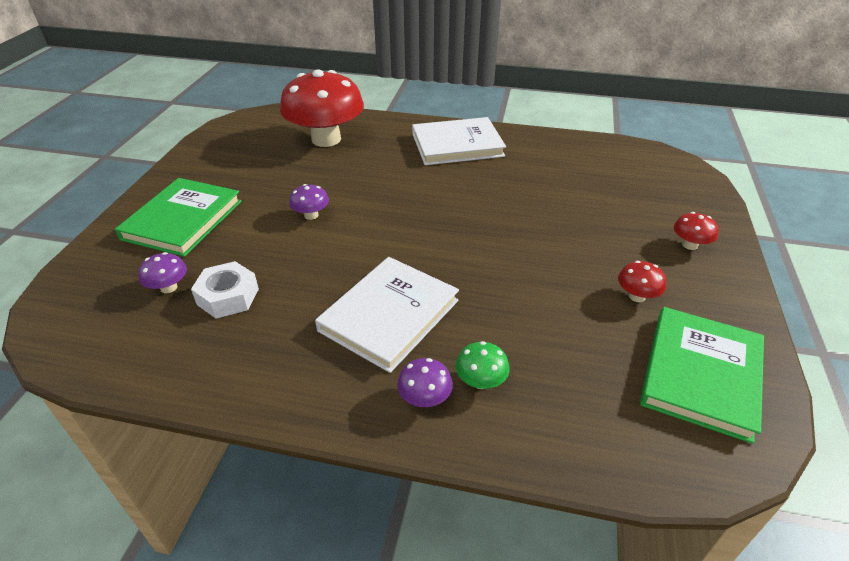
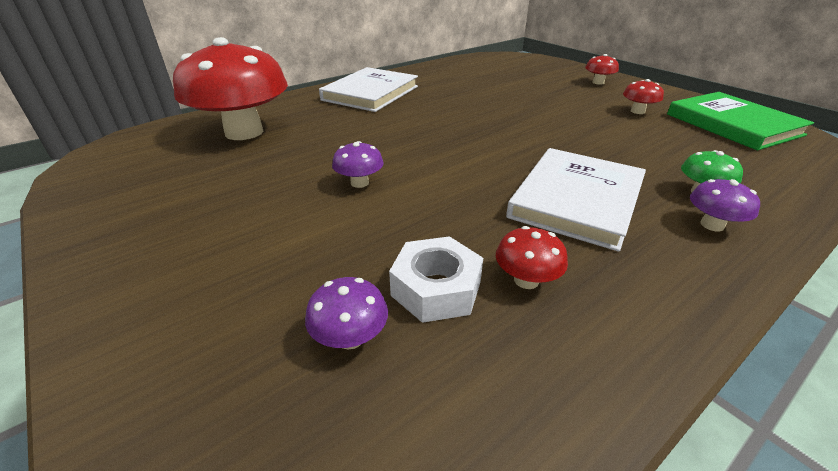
camera: 50 degrees left, 5 degrees down
green book [115,178,242,257] -> none
white book [315,257,459,373] -> white book turned 45 degrees clockwise [506,148,646,252]
none -> red mushroom [496,226,568,289]

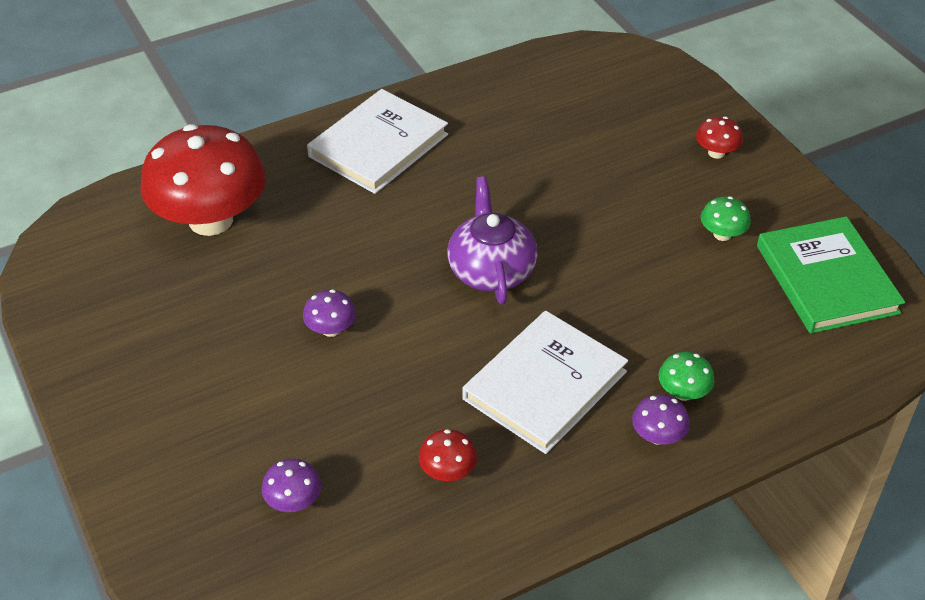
camera: 10 degrees right, 10 degrees up
white nut [389,236,483,323] -> none
red mushroom [623,79,664,114] -> green mushroom [701,196,751,241]
none -> purple teapot [447,176,538,304]

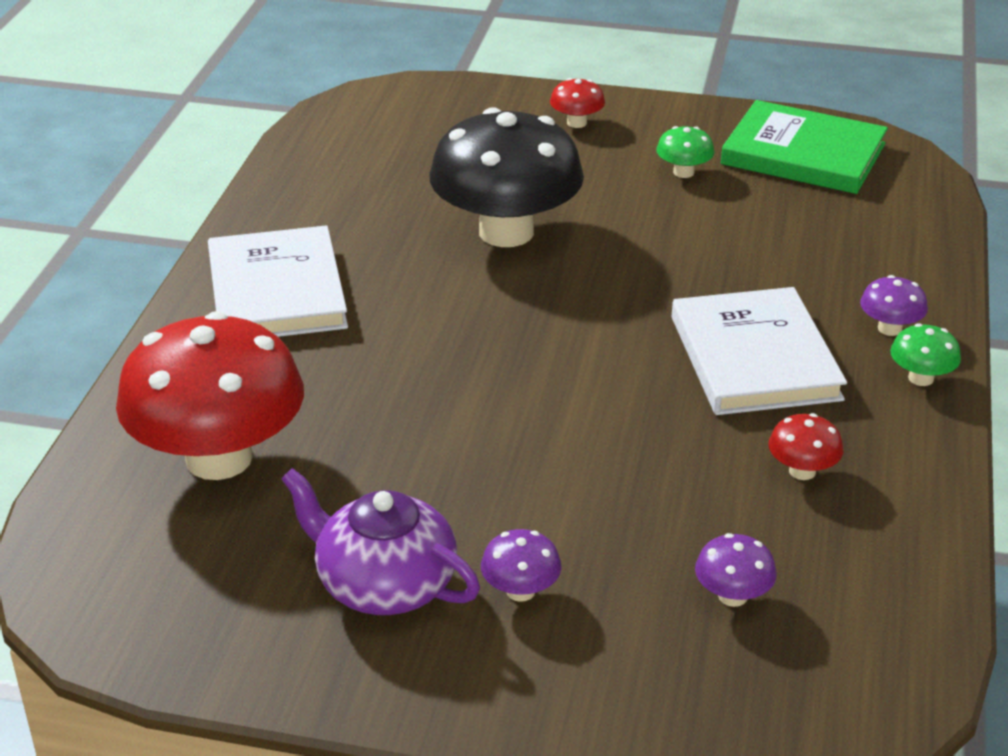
camera: 50 degrees left, 10 degrees down
purple mushroom [303,289,356,337] -> purple mushroom moved to [481,529,562,602]
purple teapot [447,176,538,304] -> purple teapot moved to [281,468,480,615]
green mushroom [659,352,715,401] -> green mushroom moved to [890,323,961,386]
none -> black mushroom [429,107,584,247]

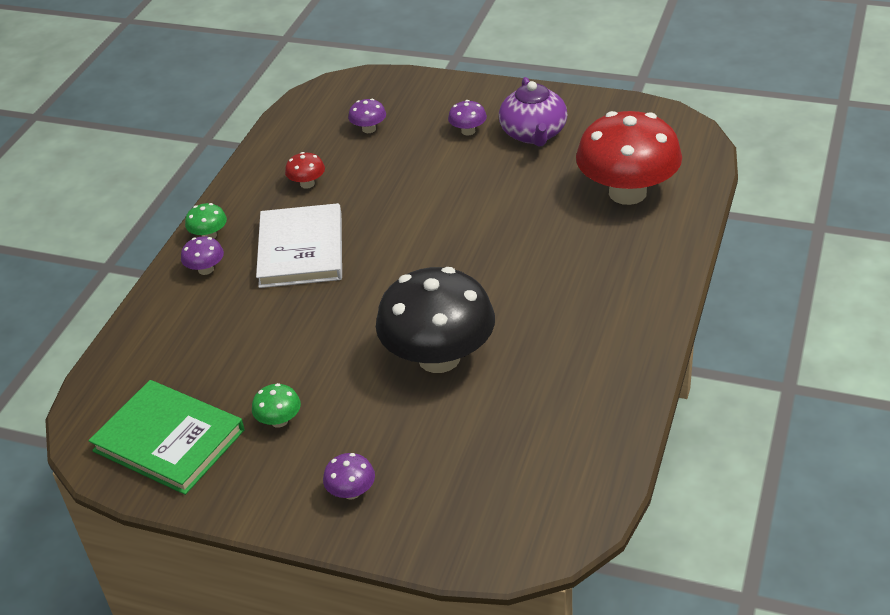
camera: 170 degrees left, 5 degrees up
white book [208,225,348,337] -> none
purple teapot [281,468,480,615] -> purple teapot turned 45 degrees clockwise [499,77,567,147]
red mushroom [550,78,605,128] -> purple mushroom [323,453,375,500]

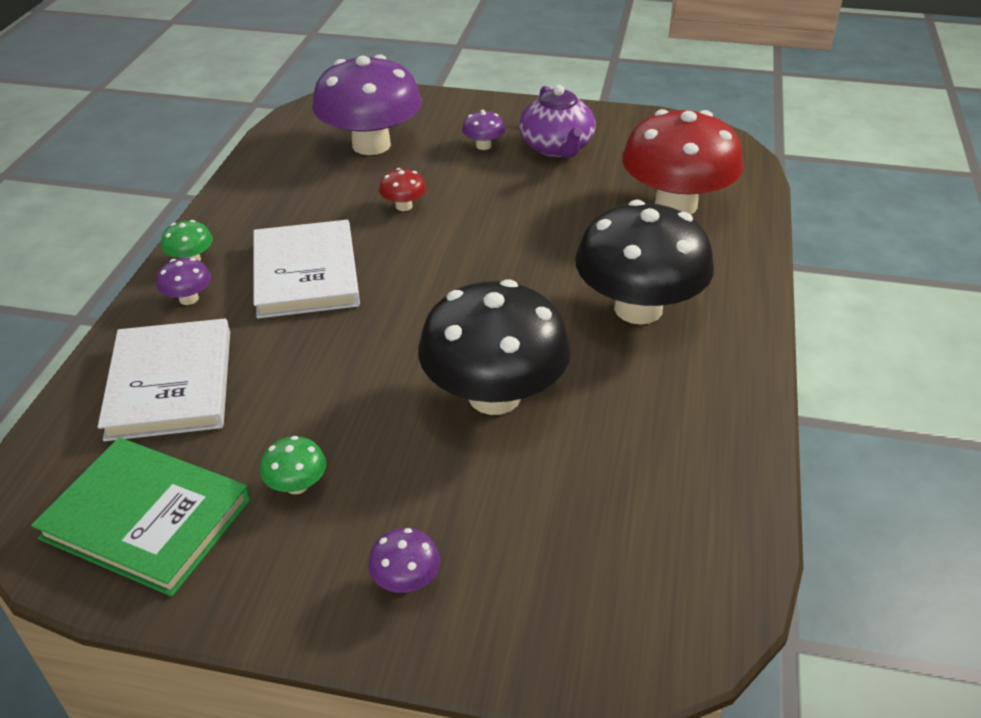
camera: 10 degrees left, 0 degrees up
red mushroom [285,152,325,189] -> red mushroom moved to [379,168,426,211]
purple mushroom [348,99,386,133] -> purple mushroom [312,55,422,155], size x2.49
none -> white book [98,319,230,441]
none -> black mushroom [575,200,714,325]

